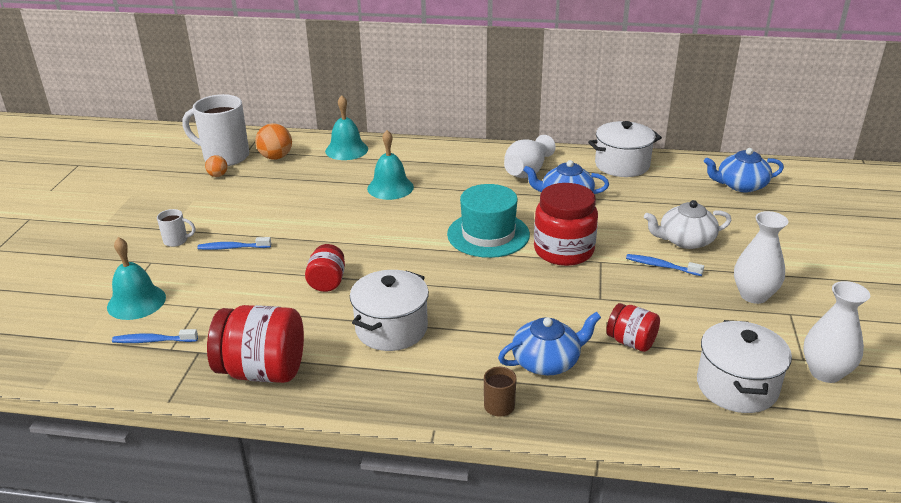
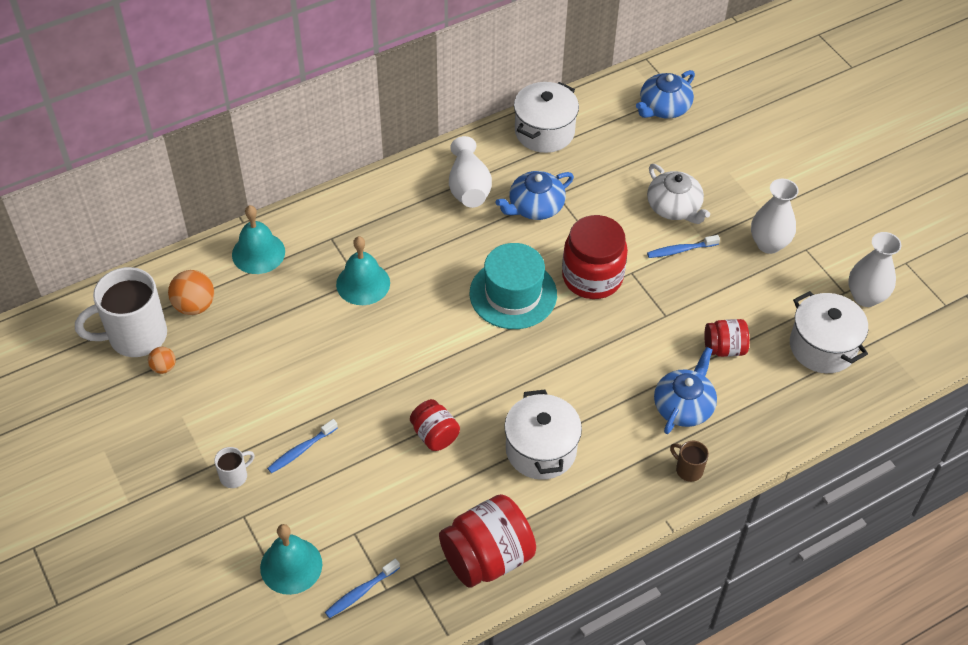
camera: 40 degrees left, 20 degrees up
white teapot [644,200,731,249] -> white teapot turned 75 degrees counterclockwise [647,164,710,224]

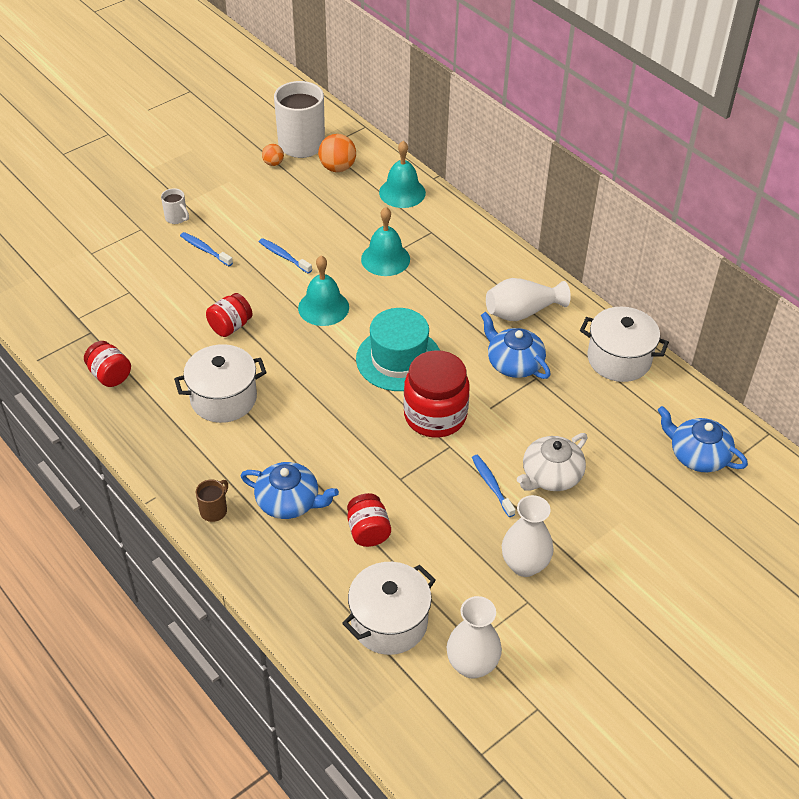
camera: 80 degrees right, 5 degrees down
turquoise bell [260,524,322,595] -> turquoise bell moved to [298,256,349,326]
blue toothbrush [325,559,400,618] -> blue toothbrush moved to [259,238,312,274]
red jar [439,494,536,588] -> red jar [84,341,131,387], size x0.56

